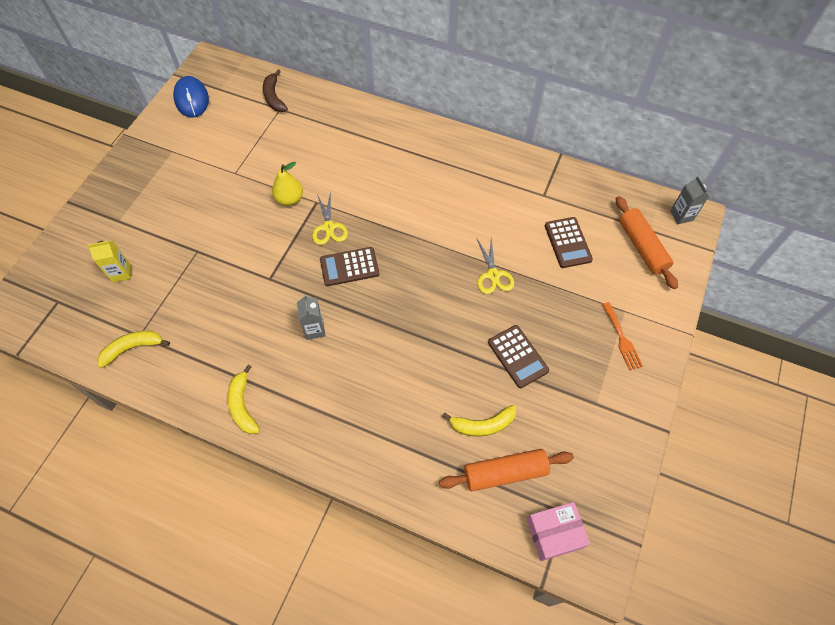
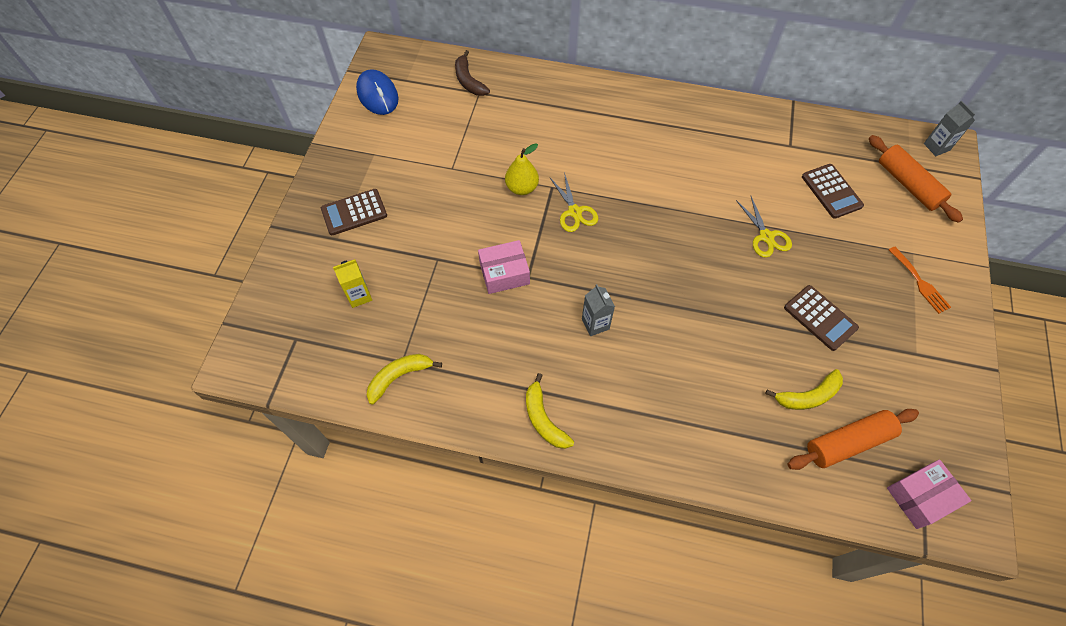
camera: 10 degrees left, 0 degrees up
brown calculator [320,247,379,286] -> brown calculator moved to [321,189,387,235]
none -> pink box [478,240,530,294]

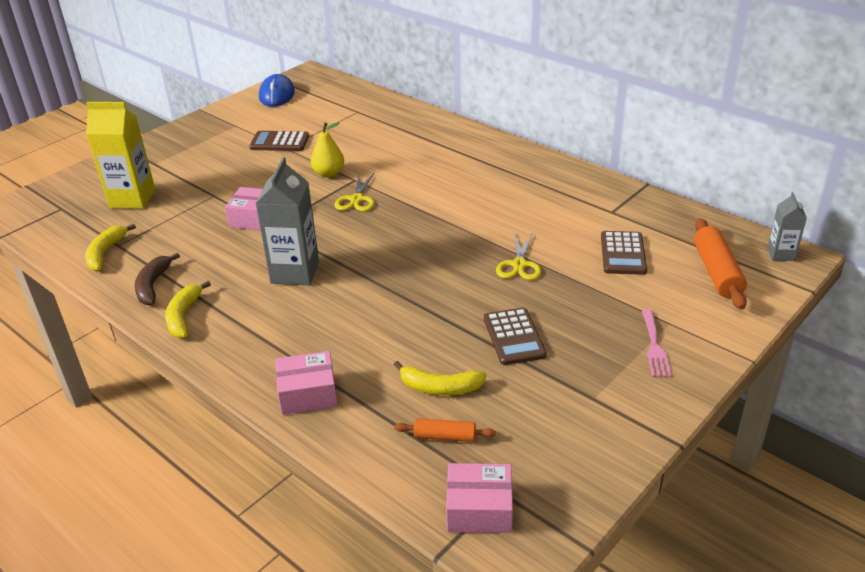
camera: 30 degrees right, 25 degrees down
brown calculator [321,189,387,235] -> brown calculator moved to [249,131,309,151]
yellow carton [333,259,372,308] -> yellow carton [86,102,155,209], size x1.83
yellow banana [367,354,442,404] -> yellow banana turned 75 degrees counterclockwise [85,224,136,271]
brown banana [455,50,490,96] -> brown banana moved to [135,253,180,305]
grey carton [582,284,615,336] -> grey carton [255,157,319,285], size x1.83
orange rolling pin [787,409,919,470] -> orange rolling pin [394,418,496,442], size x0.57
orange fork [889,247,951,314] -> pink fork [642,309,672,377]
none -> pink box [276,351,337,415]

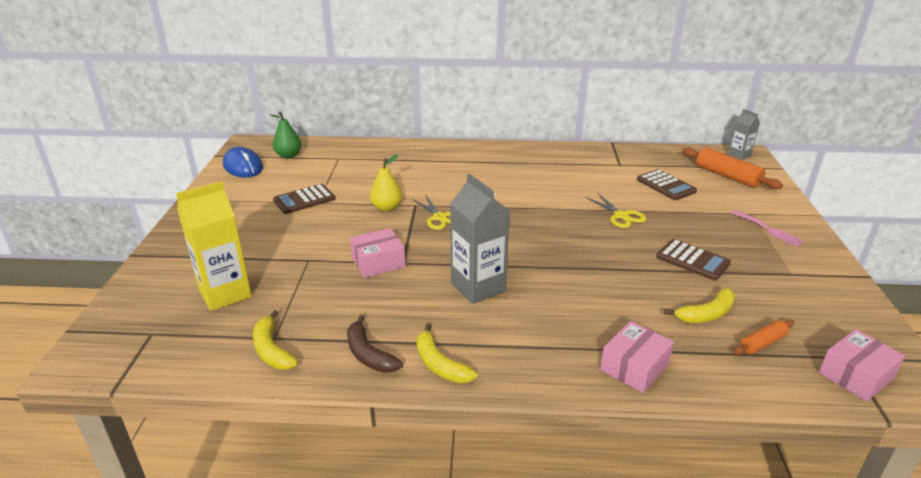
camera: 40 degrees left, 5 degrees down
none -> green pear [269,112,301,158]

